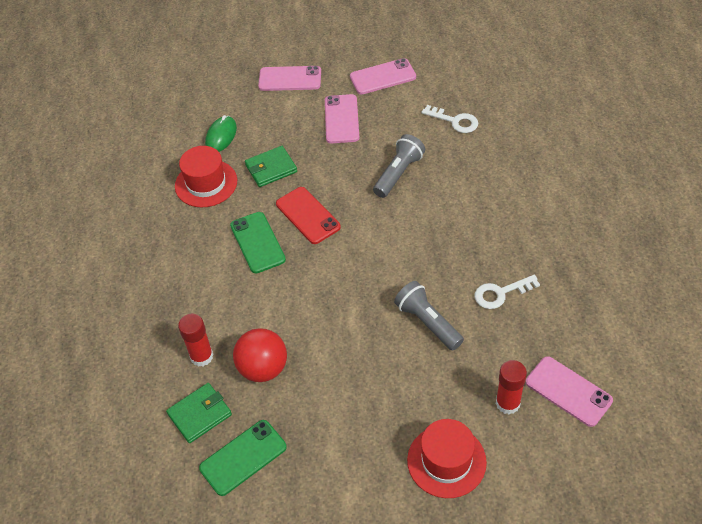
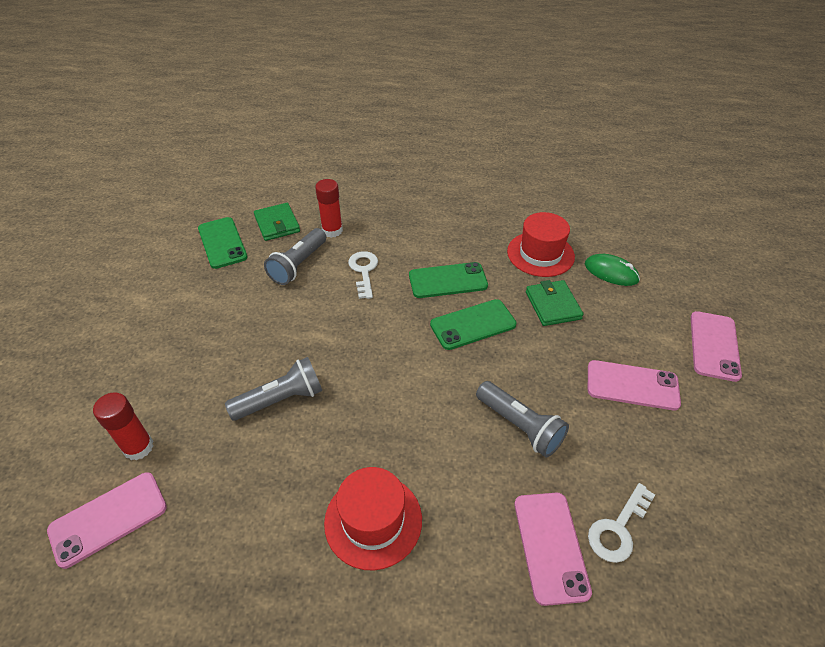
camera: 100 degrees right, 5 degrees down
red ball [233,328,287,382] -> grey flashlight [264,228,326,285]
red phone [276,187,341,244] -> green phone [430,299,517,350]
pink phone [350,58,416,94] -> pink phone moved to [515,493,592,606]
red hat [407,419,487,498] -> red hat moved to [324,467,422,571]
white key [475,275,540,309] -> white key moved to [348,251,378,299]

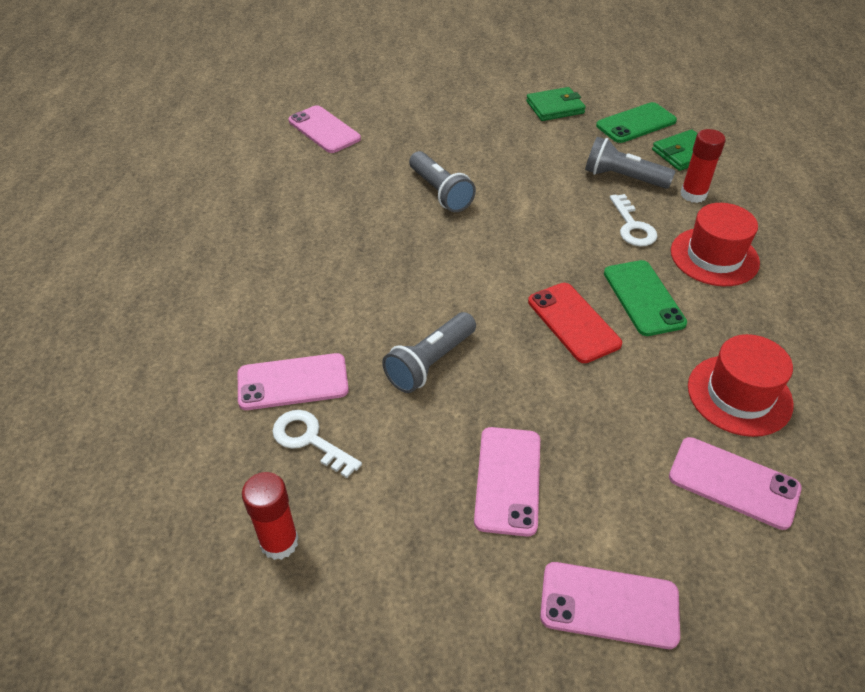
camera: 85 degrees right, 0 degrees up
red glue stick [93,392,154,460] -> red glue stick moved to [242,472,299,560]
red hat [324,467,422,571] -> red hat moved to [671,203,760,286]
white key [348,251,378,299] -> white key turned 90 degrees clockwise [610,194,658,247]
green phone [430,299,517,350] -> red phone [528,283,622,363]
green wallet [526,280,584,326] -> green wallet moved to [526,87,586,121]
green mouse [585,254,640,286] -> pink phone [669,437,802,530]

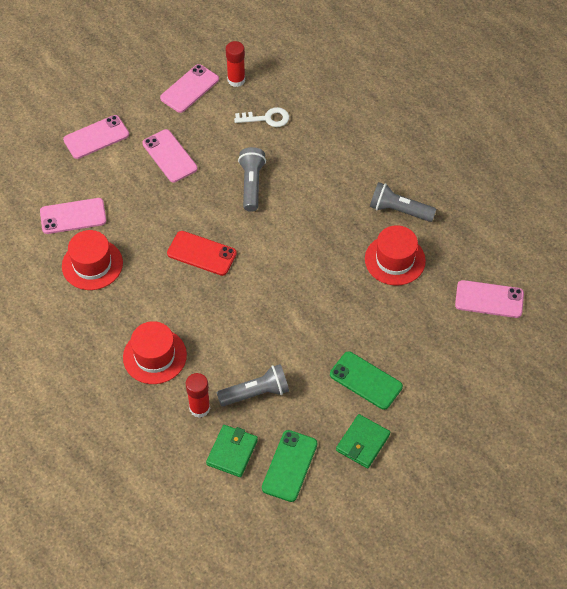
camera: 140 degrees right, 10 degrees up
pink phone [238,353,349,410] -> pink phone moved to [160,64,219,113]
grey flashlight [409,151,476,212] -> grey flashlight moved to [370,182,436,222]
green phone [604,260,687,336] -> green phone moved to [330,351,403,410]
white key [610,194,658,247] -> none
none -> red hat [365,225,426,285]

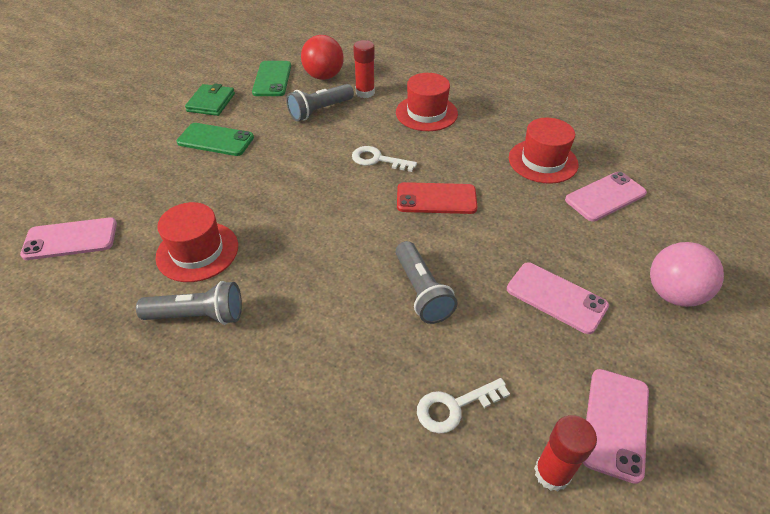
camera: 160 degrees right, 10 degrees down
pink phone [63,115,129,159] -> pink ball [650,242,724,307]
green wallet [206,425,258,477] -> red ball [301,35,344,80]
none -> white key [352,146,417,172]

